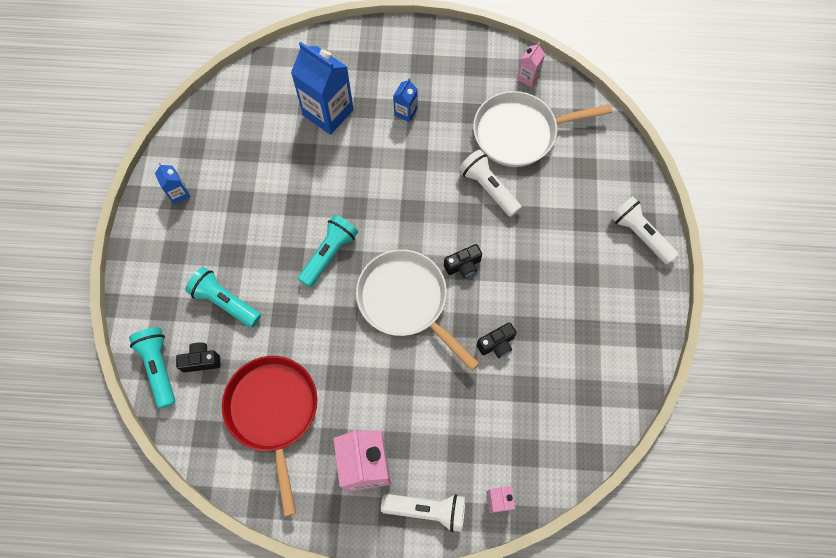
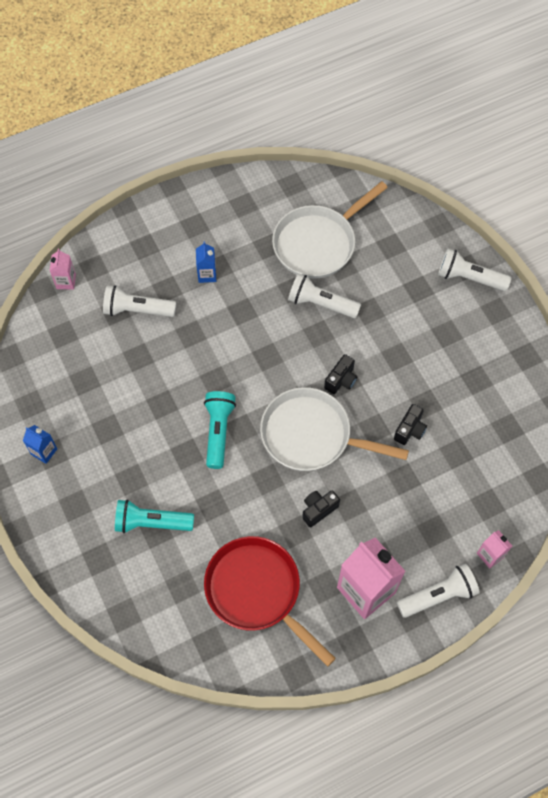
camera: 30 degrees left, 5 degrees down
turquoise flashlight [129,327,175,409] -> none
black camera [176,342,220,373] -> black camera moved to [302,491,340,527]
blue carton [291,42,354,135] -> white flashlight [103,285,176,317]
pink carton [517,43,545,87] -> pink carton moved to [50,249,76,290]

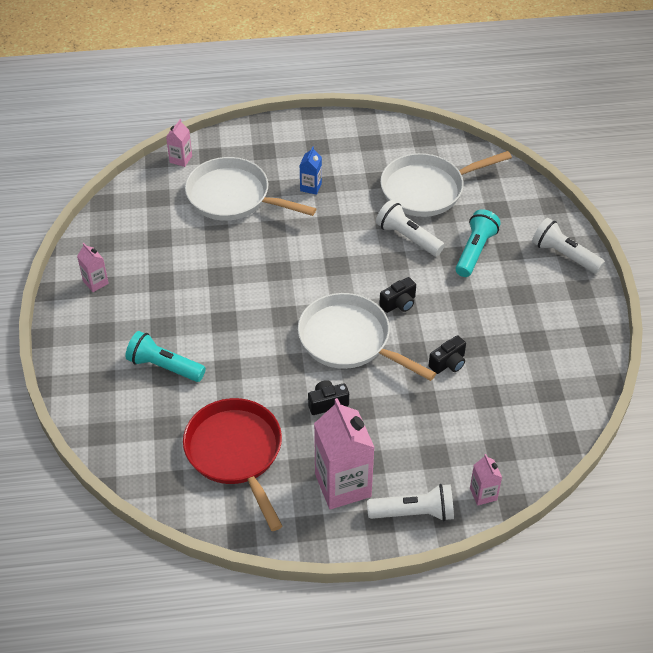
camera: 20 degrees right, 15 degrees down
blue carton [23,425,57,464] -> pink carton [77,243,109,292]
white flashlight [103,285,176,317] -> white pan [185,157,316,221]
turquoise flashlight [204,391,236,469] -> turquoise flashlight moved to [456,209,501,277]

